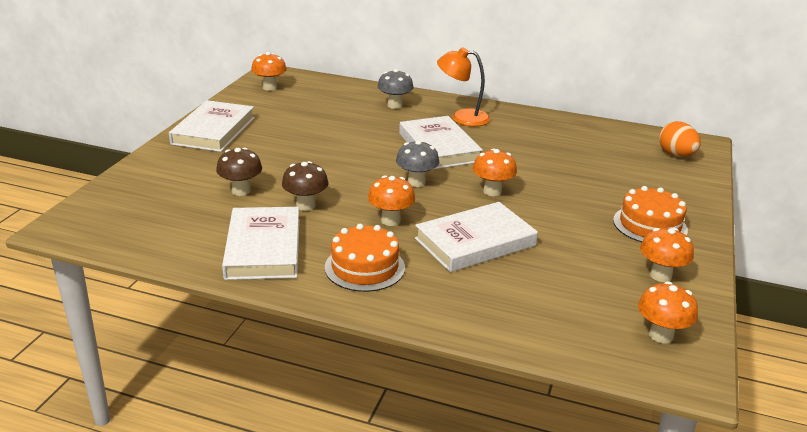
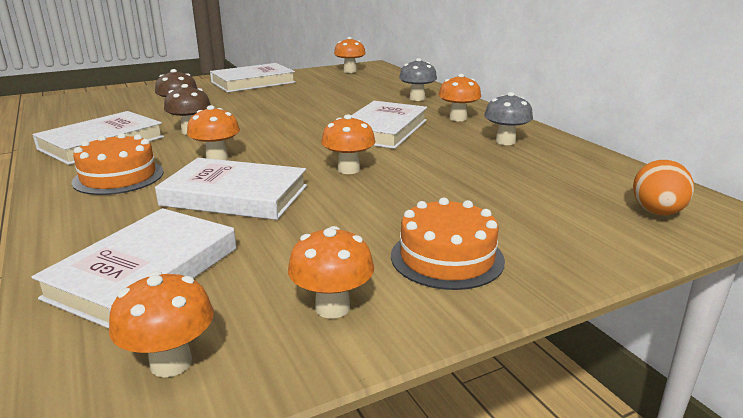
camera: 45 degrees right, 5 degrees down
grey mushroom [396,140,439,187] -> grey mushroom moved to [484,92,533,145]
orange lamp [437,47,490,127] -> orange mushroom [439,74,481,121]
none -> white book [31,208,236,329]

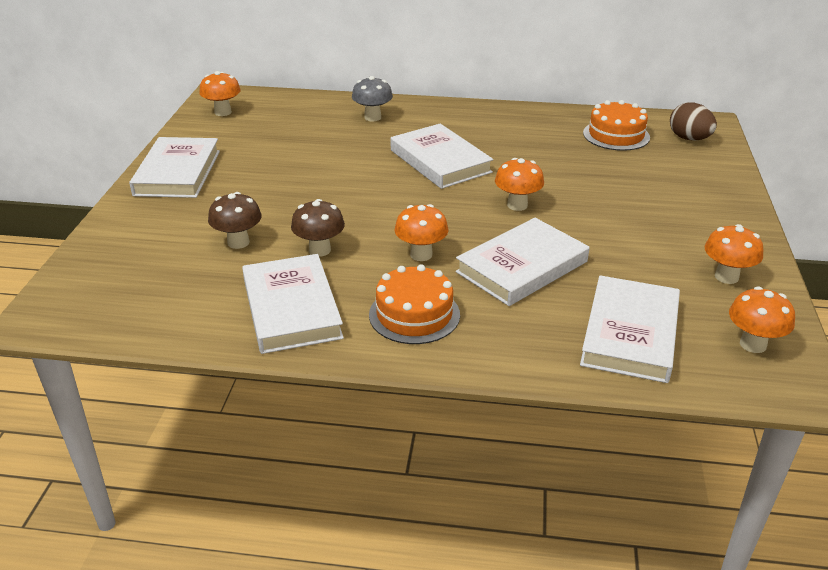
camera: 55 degrees left, 10 degrees up
white book [31,208,236,329] -> white book turned 45 degrees clockwise [580,275,680,383]
orange cake [391,197,505,290] -> orange cake moved to [583,100,650,151]
orange mushroom [439,74,481,121] -> none
grey mushroom [484,92,533,145] -> none
orange egg [633,160,694,215] -> brown egg [670,102,717,141]

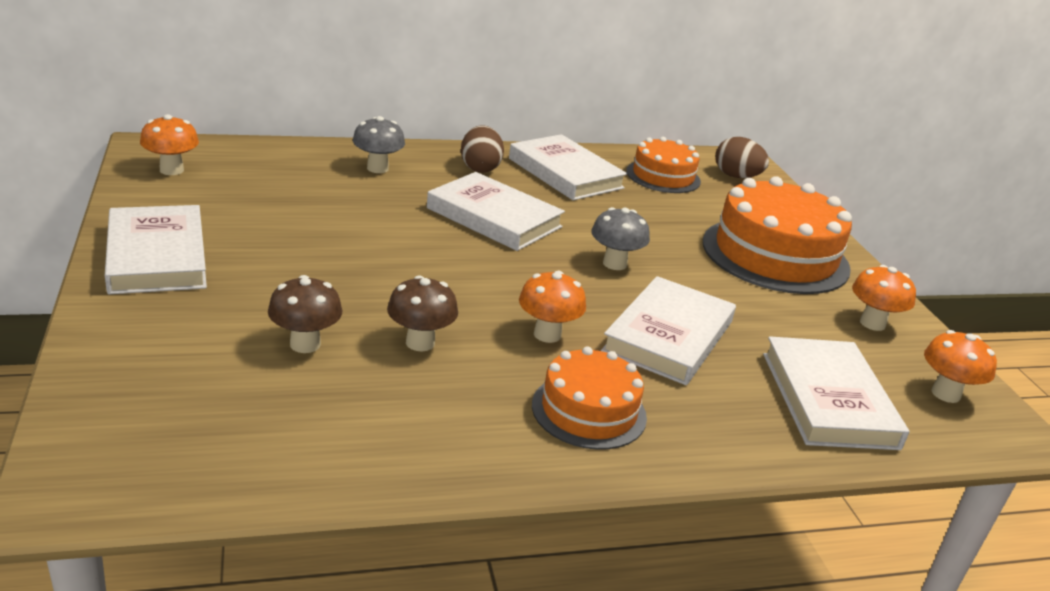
camera: 25 degrees left, 5 degrees down
white book [242,254,344,354] -> white book moved to [509,134,627,200]
orange mushroom [495,158,544,211] -> grey mushroom [591,207,650,270]
none -> brown egg [461,125,504,173]
none -> orange cake [703,176,852,294]

